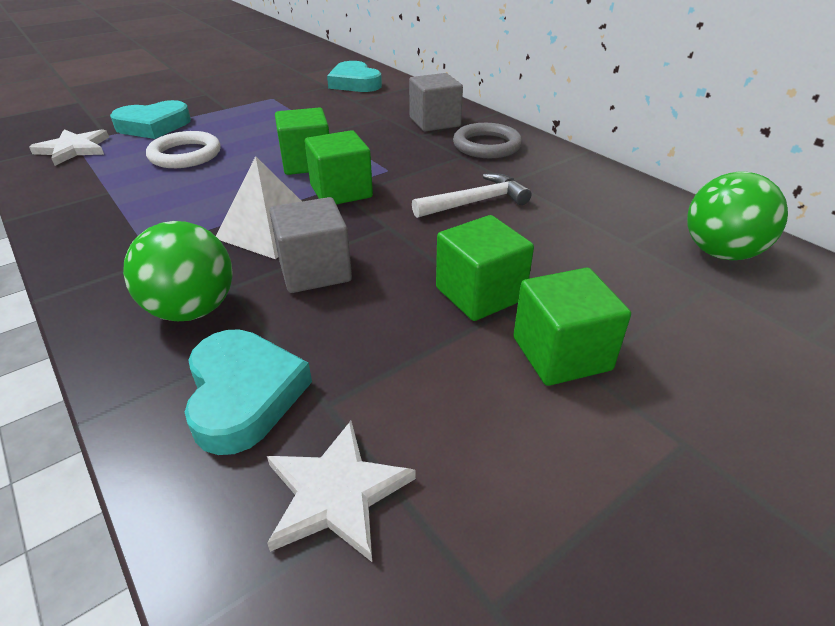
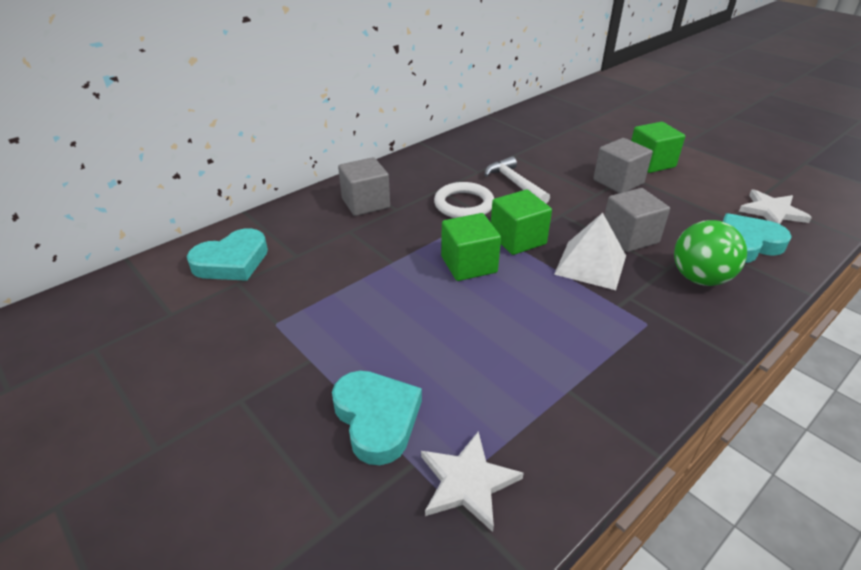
camera: 95 degrees left, 0 degrees up
white ring [146,131,221,168] -> white ring moved to [434,182,494,218]
green cube [436,215,534,321] -> grey cube [593,138,653,193]
grey ring [453,123,522,158] -> none
green ball [687,172,788,260] -> none

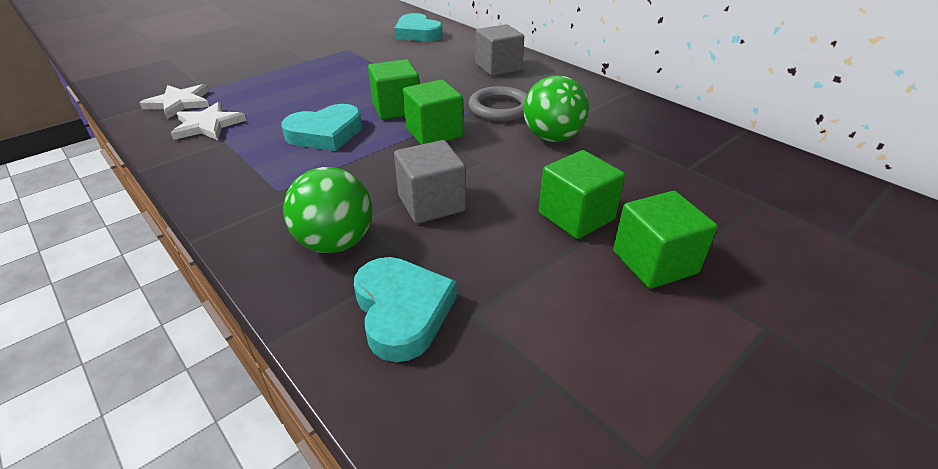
camera: 90 degrees right, 0 degrees up
turquoise heart [332,371,422,465] -> turquoise heart moved to [281,104,362,151]
white ring [434,182,494,218] -> grey ring [468,86,527,122]
white hammer [485,156,550,203] -> green ball [523,75,589,142]
white pyramid [554,213,626,290] -> none
grey cube [593,138,653,193] -> green cube [539,150,625,239]
white star [739,189,812,224] -> white star moved to [171,102,246,140]

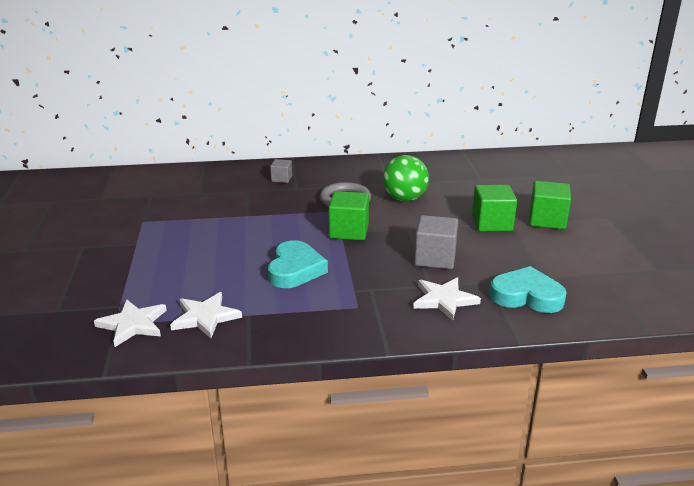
camera: 55 degrees left, 10 degrees down
green ball [283,167,372,253] -> white star [413,277,481,321]
green cube [368,59,419,120] -> none
turquoise heart [395,13,443,41] -> none
grey cube [475,24,524,76] -> grey cube [270,159,292,183], size x0.56

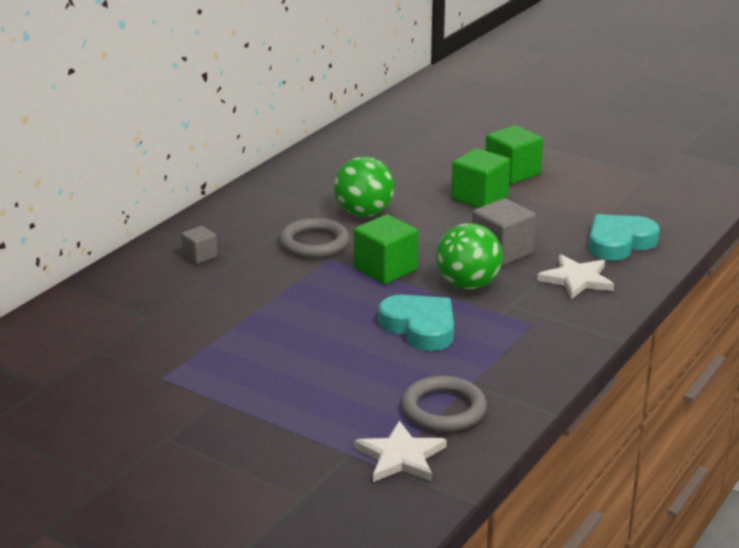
camera: 50 degrees left, 0 degrees up
white star [170,292,242,338] -> grey ring [401,376,487,432]
none -> green ball [436,223,503,290]

